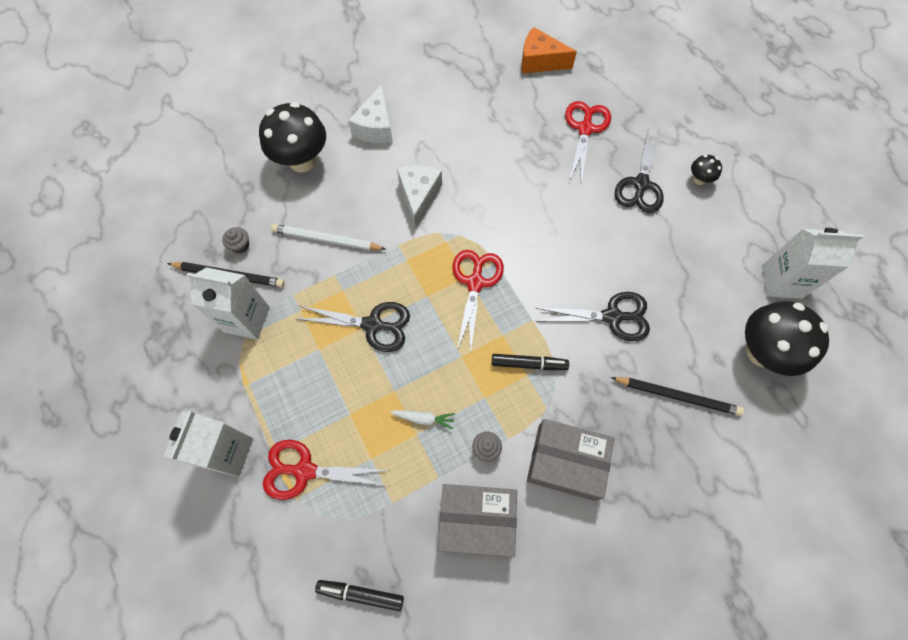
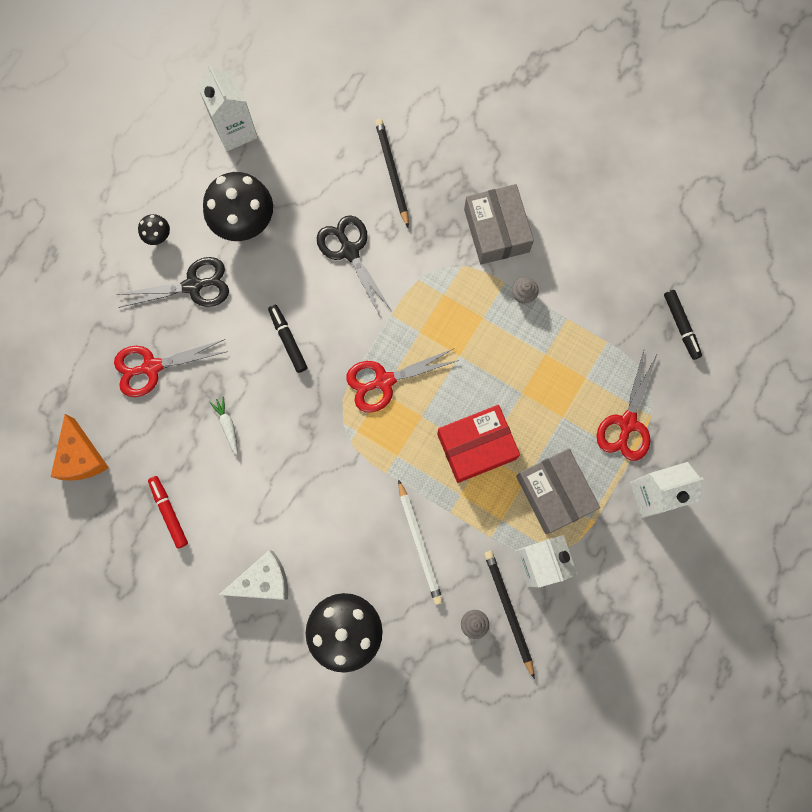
camera: 120 degrees left, 10 degrees up
red scissors [263,440,390,500] -> red scissors turned 45 degrees clockwise [597,351,658,461]
black scissors [298,302,410,352] -> red box [437,405,520,483]
white carrot [390,410,455,430] -> white carrot moved to [210,396,238,455]
white cheese [397,165,442,228] -> none
grey box [438,484,517,557] -> grey box moved to [516,449,600,534]
black marker [492,354,569,370] -> black marker moved to [268,305,307,373]
black mushroom [745,301,829,376] -> black mushroom moved to [203,172,273,241]
none -> red marker [148,476,188,549]

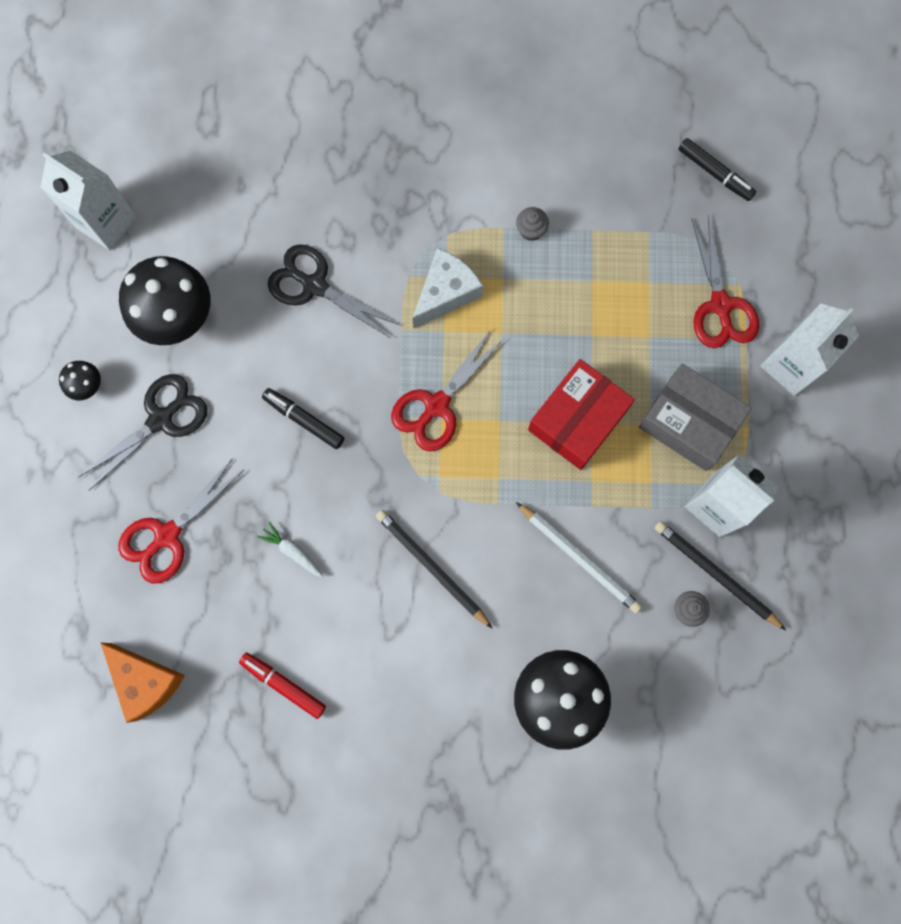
camera: 30 degrees left, 0 degrees up
white cheese [219,550,288,600] -> white cheese moved to [412,248,483,328]
black pencil [375,119,409,227] -> black pencil moved to [376,510,492,628]
grey box [464,184,534,265] -> none

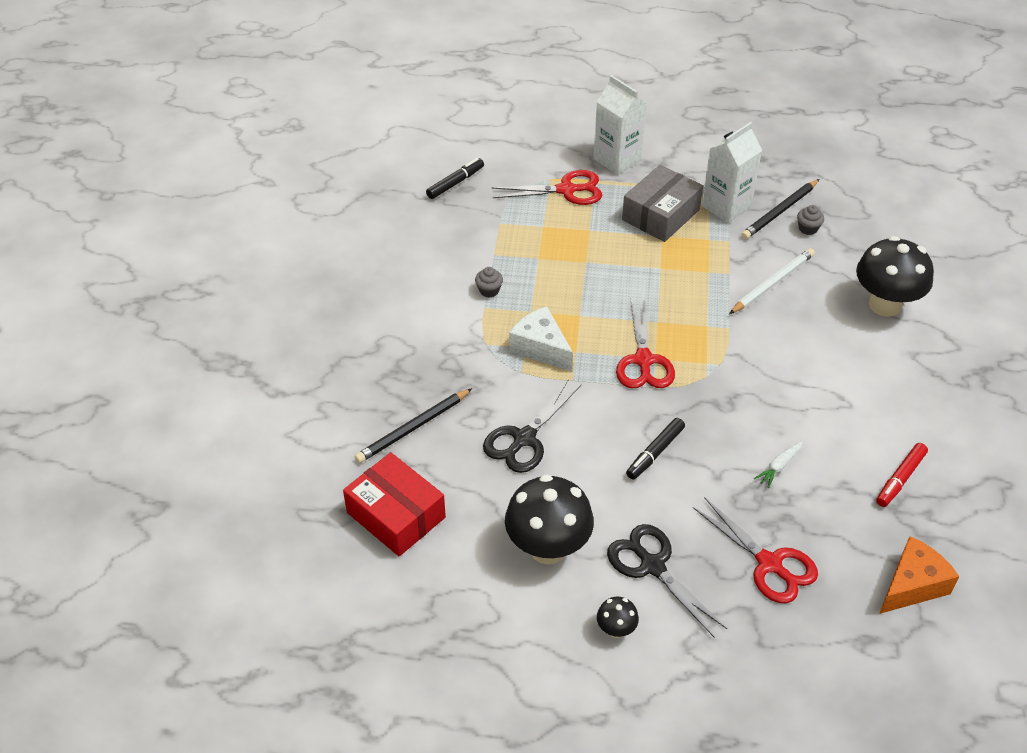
camera: 85 degrees left, 30 degrees down
white carton [41,150,137,250] -> none
black pencil [376,510,492,628] -> black pencil moved to [355,388,472,463]
red scissors [391,328,504,451] -> red scissors turned 45 degrees clockwise [616,299,675,389]
red box [528,359,635,470] -> red box moved to [343,452,446,556]

